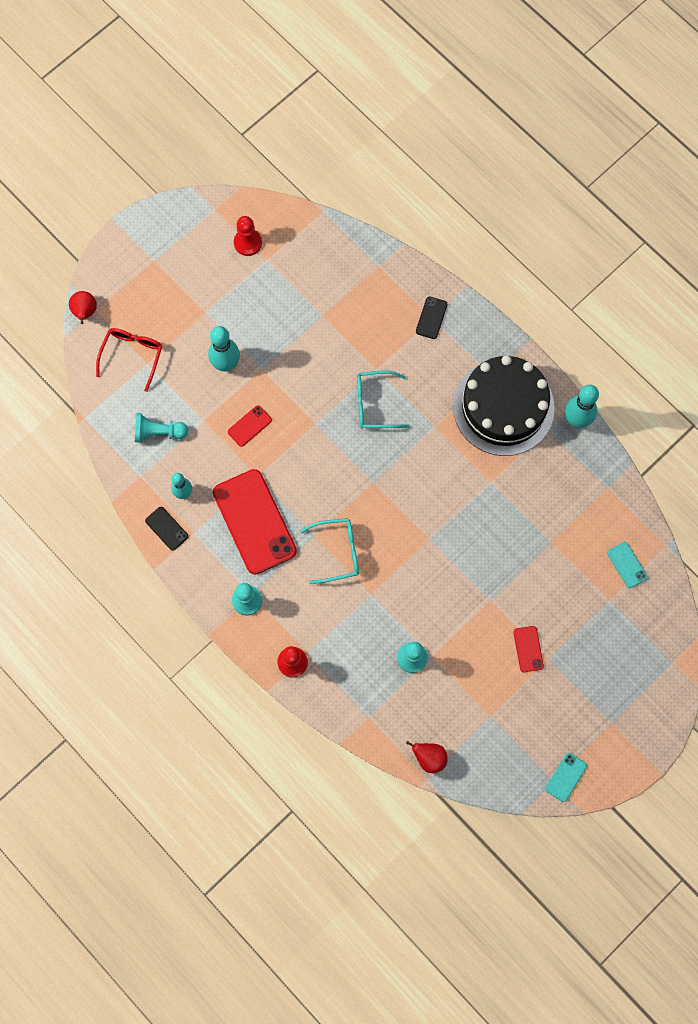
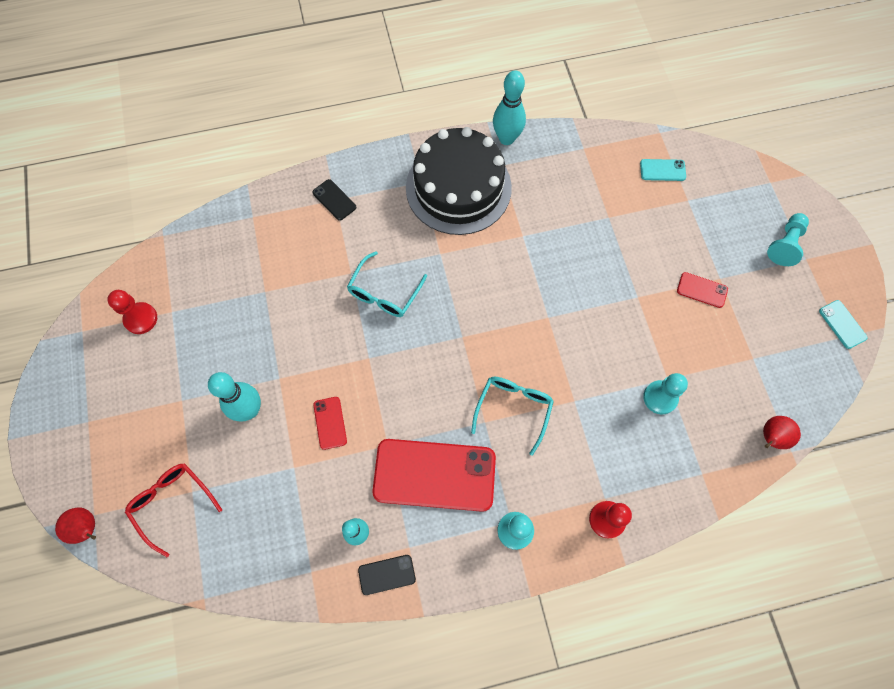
camera: 60 degrees left, 5 degrees down
turquoise pawn [135,413,188,442] -> turquoise pawn moved to [767,213,809,266]

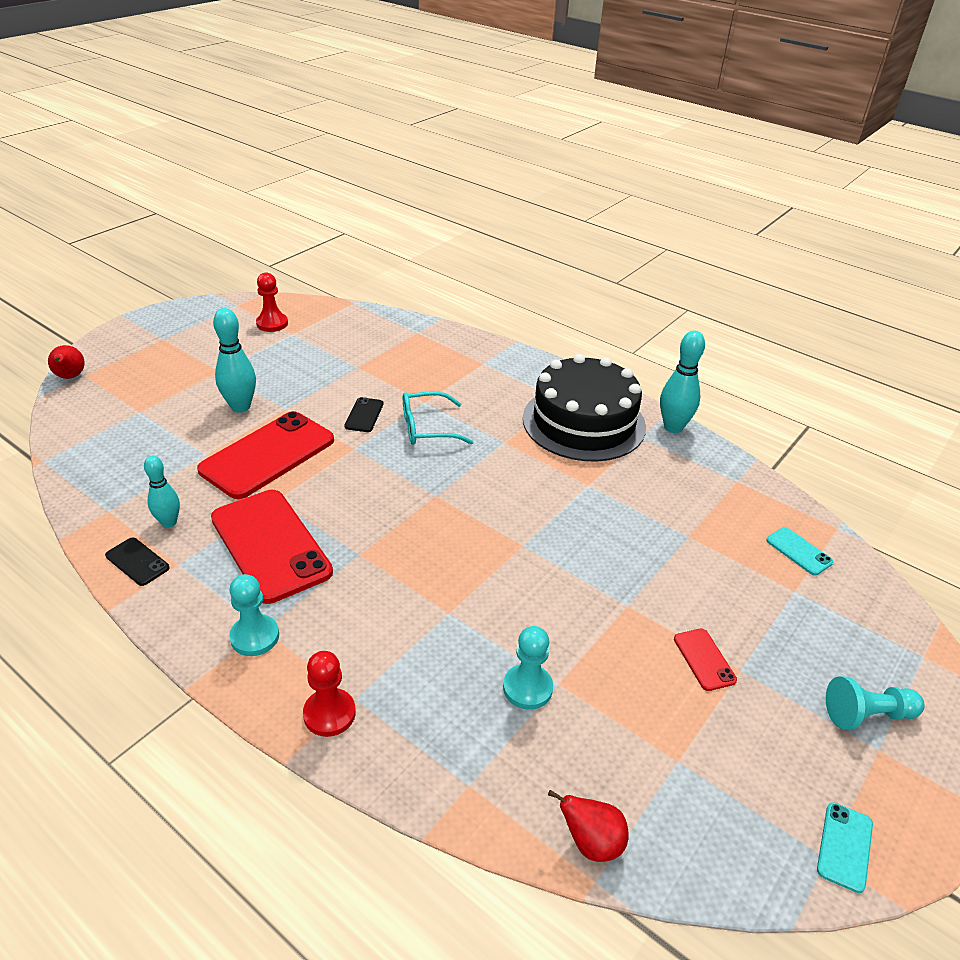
camera: 50 degrees right, 30 degrees down
red glasses [125,463,222,557] -> none
black phone [312,179,356,221] -> black phone moved to [344,397,383,432]
red phone [313,397,347,450] -> red phone [197,411,334,499], size x2.29
turquoise glasses [471,377,554,456] -> none

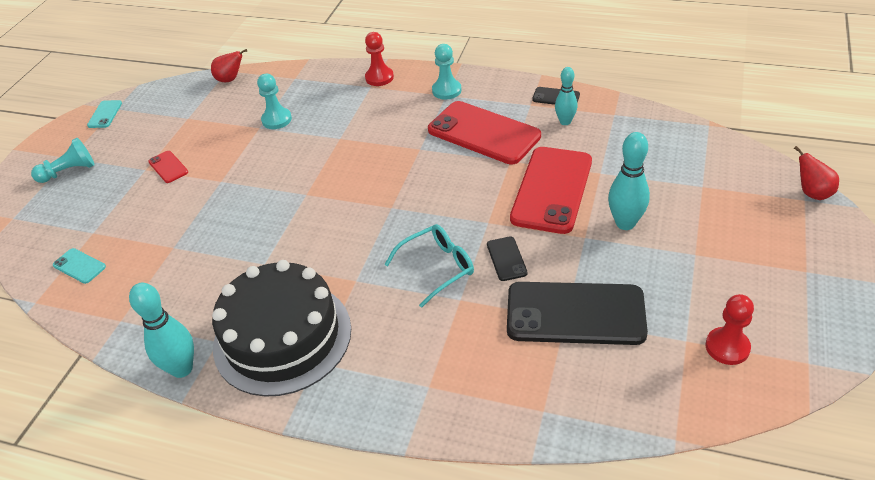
camera: 165 degrees right, 5 degrees up
none -> black phone [507,282,648,345]

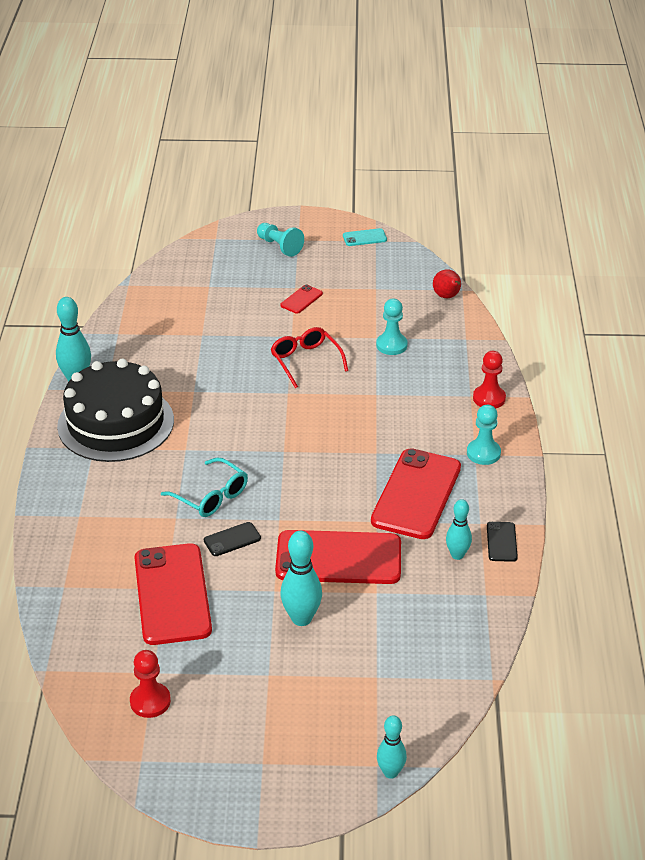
camera: 70 degrees right, 5 degrees down
turquoise phone [53,248,106,284] -> none
black phone [507,282,648,345] -> red phone [134,543,212,645]
red pear [794,146,839,200] -> turquoise bowling pin [377,715,407,779]
none -> red glasses [271,327,348,388]

